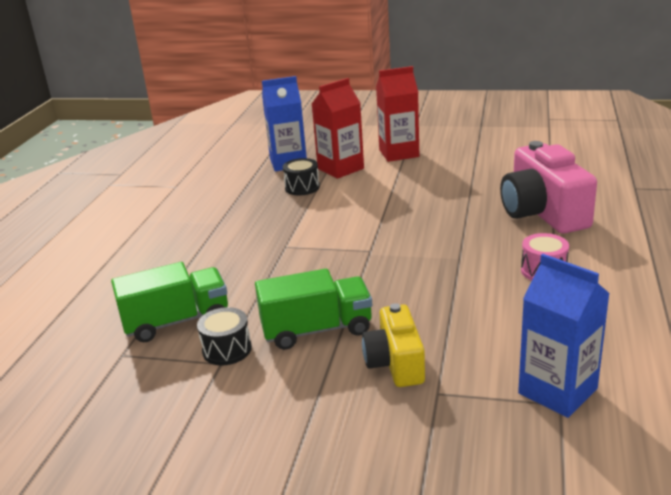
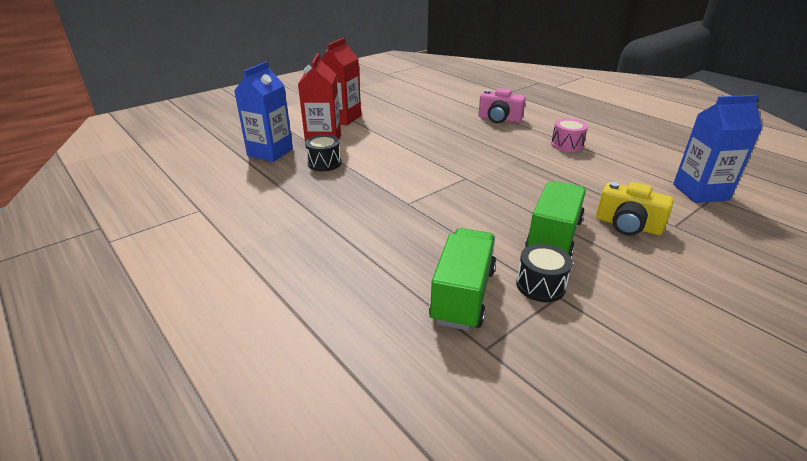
camera: 55 degrees left, 5 degrees up
pink camera [500,141,597,234] -> pink camera [478,88,526,123], size x0.61

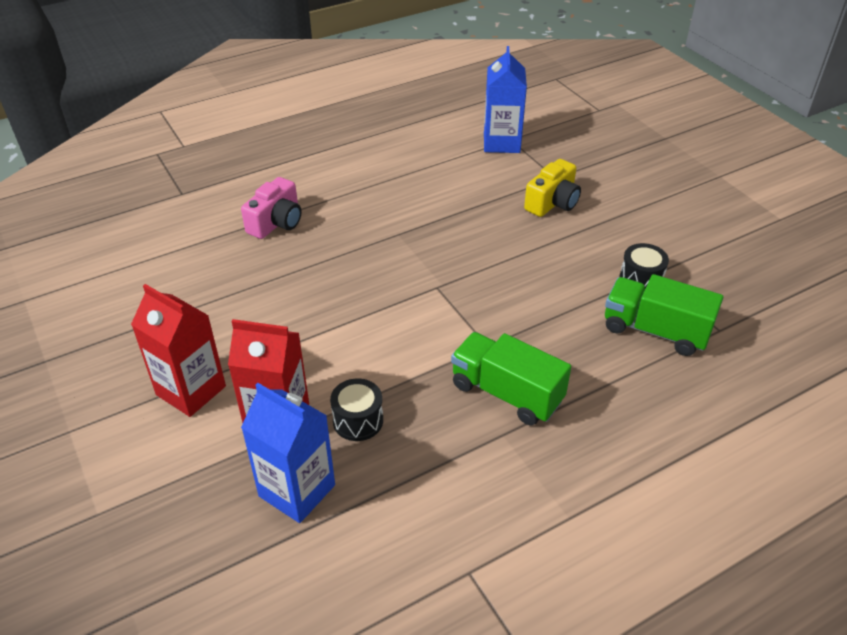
camera: 80 degrees left, 10 degrees up
green truck [525,181,586,257] -> green truck moved to [451,332,571,425]
pink drum [551,119,588,152] -> none

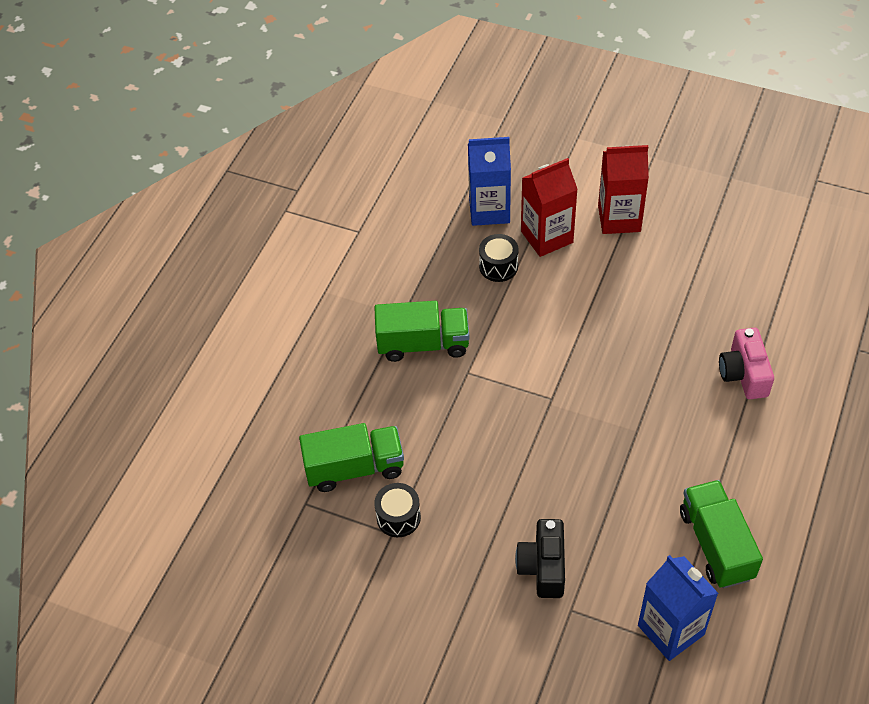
camera: 145 degrees right, 10 degrees up
yellow camera [524,159,581,217] -> black camera [515,519,565,598]
none -> green truck [680,480,763,588]

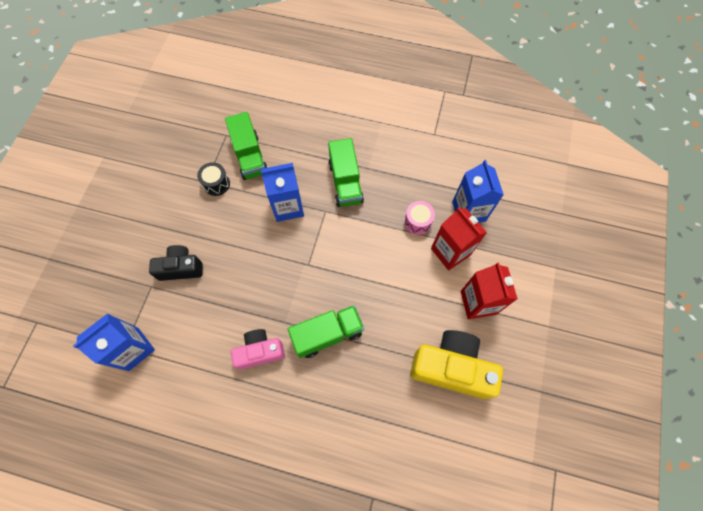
camera: 80 degrees right, 15 degrees up
black drum [479,234,519,282] -> pink drum [404,201,435,235]
green truck [680,480,763,588] -> green truck moved to [288,305,364,358]
pink camera [719,328,774,399] -> pink camera moved to [231,329,285,369]
none -> blue carton [261,163,304,222]
none -> yellow camera [410,330,503,399]

